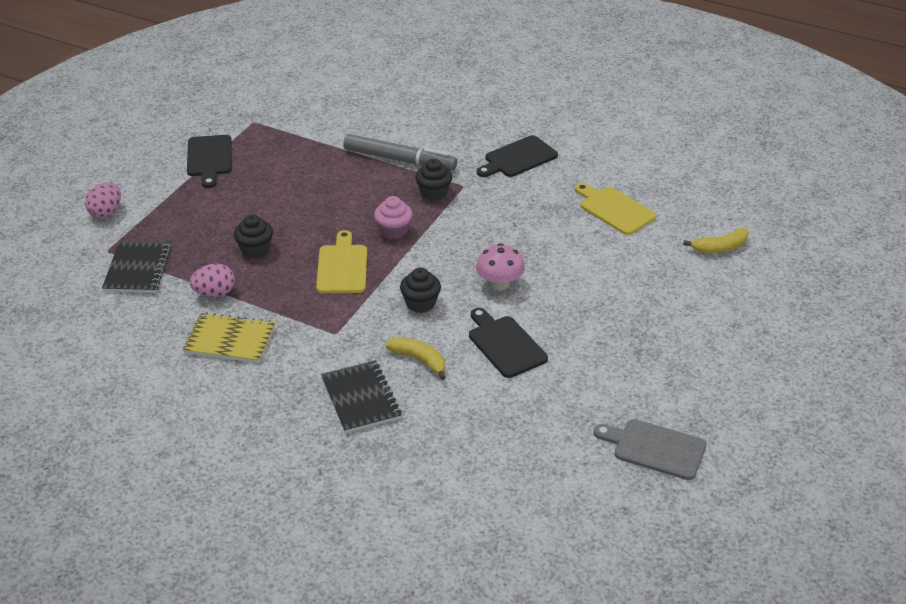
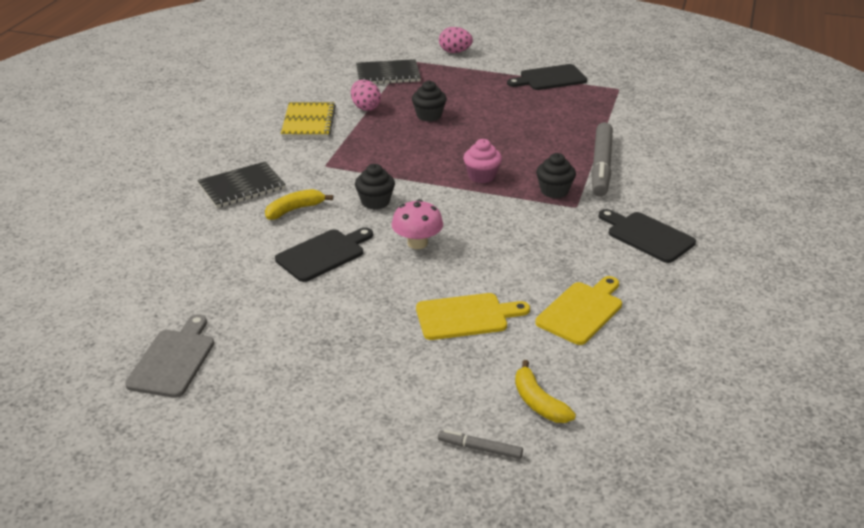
camera: 80 degrees right, 5 degrees down
yellow cutting board [316,230,367,293] -> yellow cutting board moved to [416,293,530,340]
yellow banana [385,337,446,380] -> yellow banana turned 150 degrees counterclockwise [265,189,333,220]
none -> grey marker [438,430,523,459]

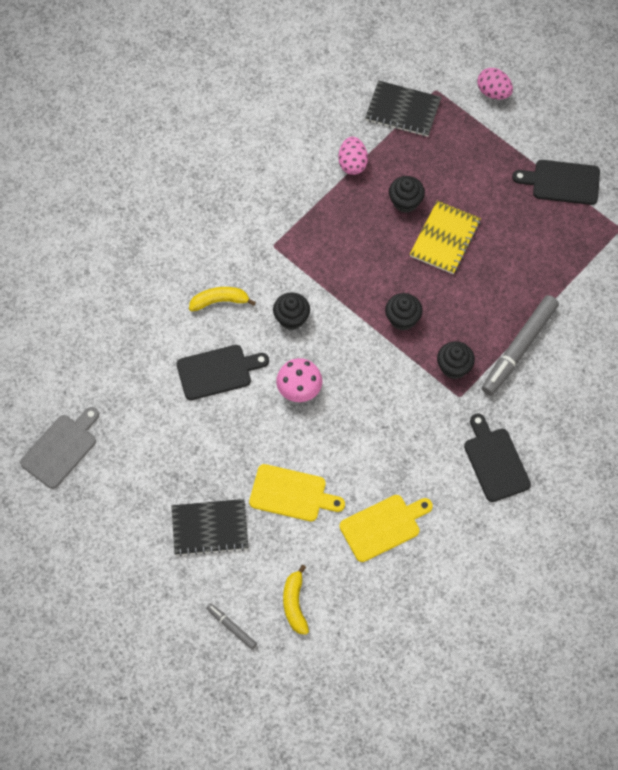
camera: 25 degrees right, 30 degrees up
black notebook [197,162,286,208] -> black notebook moved to [171,499,249,556]
yellow notebook [281,102,336,137] -> yellow notebook moved to [410,200,481,274]
pink cupcake [463,139,502,183] -> black cupcake [385,293,422,331]

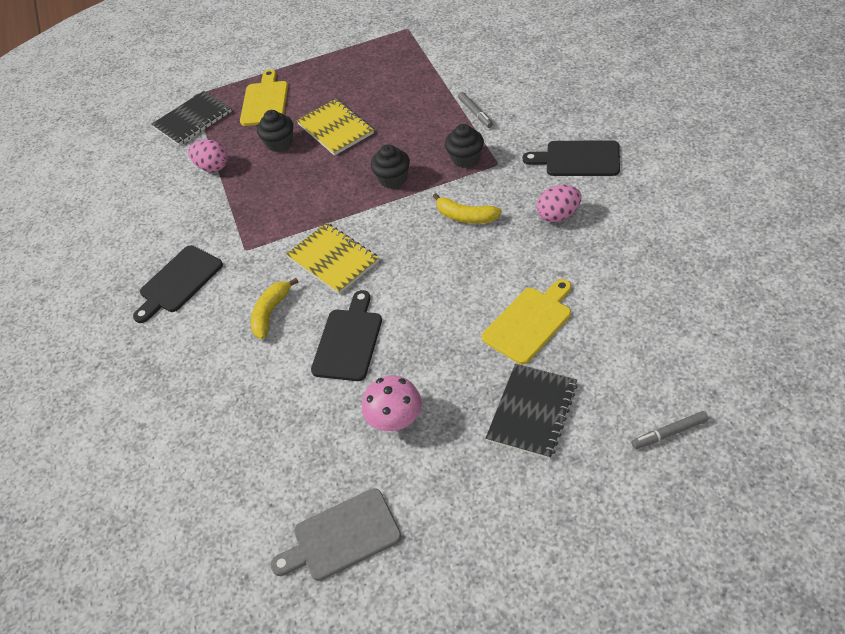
camera: 55 degrees left, 15 degrees down
grey cutting board [20,407,99,489] -> grey cutting board turned 90 degrees counterclockwise [270,488,401,581]
black cupcake [273,292,310,330] -> yellow notebook [286,223,379,294]
pink mushroom [276,358,322,402] -> pink mushroom moved to [362,376,422,431]
yellow banana [283,565,309,635] -> yellow banana moved to [433,193,502,224]
yellow cutting board [339,495,433,562] -> yellow cutting board moved to [240,69,288,126]
pink egg [477,68,513,99] -> pink egg moved to [537,185,581,222]
grey marker [482,295,559,396] -> grey marker [458,92,493,128], size x0.48
black cutting board [512,160,600,205] -> black cutting board moved to [133,245,223,323]

